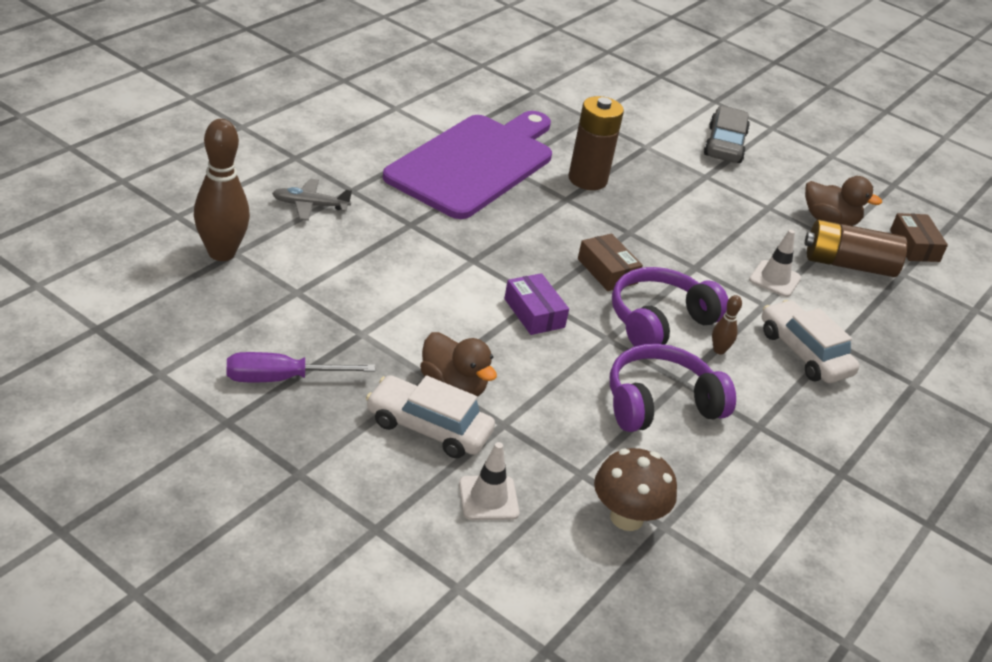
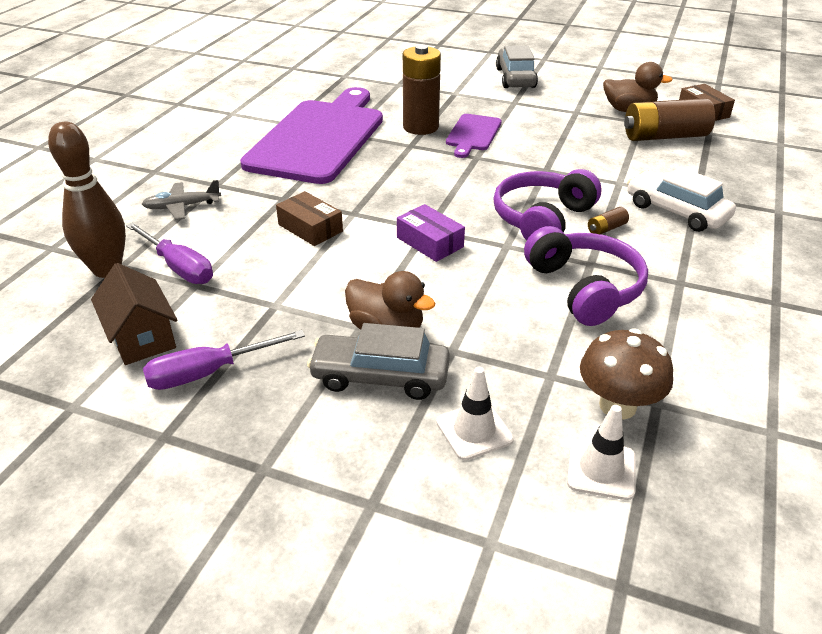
camera: 10 degrees left, 0 degrees up
white car [366,375,495,459] -> grey car [307,323,450,400]
brown box [578,234,643,291] -> brown box moved to [276,191,343,246]
purple headphones [610,344,736,432] -> purple headphones turned 105 degrees clockwise [524,226,648,326]
brown bowling pin [712,295,742,354] -> brown battery [588,207,629,234]
white traffic cone [749,229,801,297] -> white traffic cone moved to [567,405,636,500]
none -> brown house [91,263,178,365]
none -> purple screwdriver [126,223,213,284]
none -> purple cutting board [446,114,502,158]

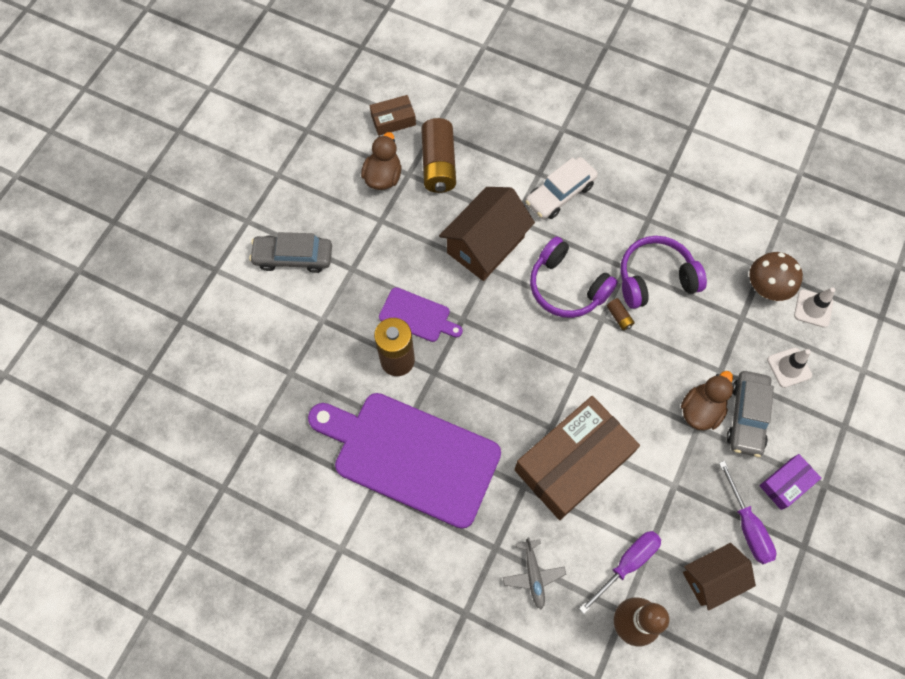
camera: 85 degrees left, 30 degrees up
brown box [276,191,343,246] -> brown box [514,396,640,520], size x2.18
purple box [397,204,465,262] -> purple box moved to [759,454,821,510]
brown battery [588,207,629,234] -> brown battery moved to [607,298,635,330]
none -> brown house [439,187,535,281]

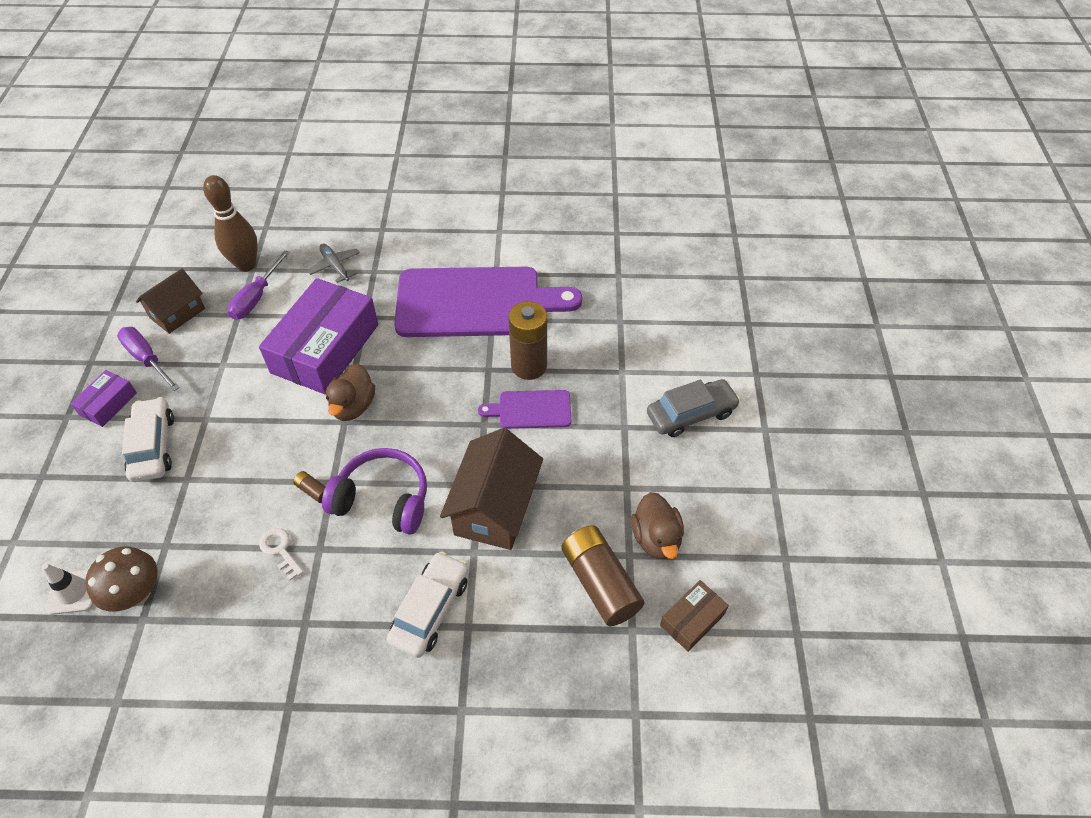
camera: 155 degrees right, 15 degrees down
brown box [514,396,640,520] -> purple box [259,278,379,395]
purple headphones [620,236,707,309] -> white key [259,528,303,580]
brown duck [681,371,734,430] -> brown duck moved to [326,363,375,421]
grey car [726,371,774,457] -> white car [122,397,174,482]
white traffic cone [767,347,812,388] -> none

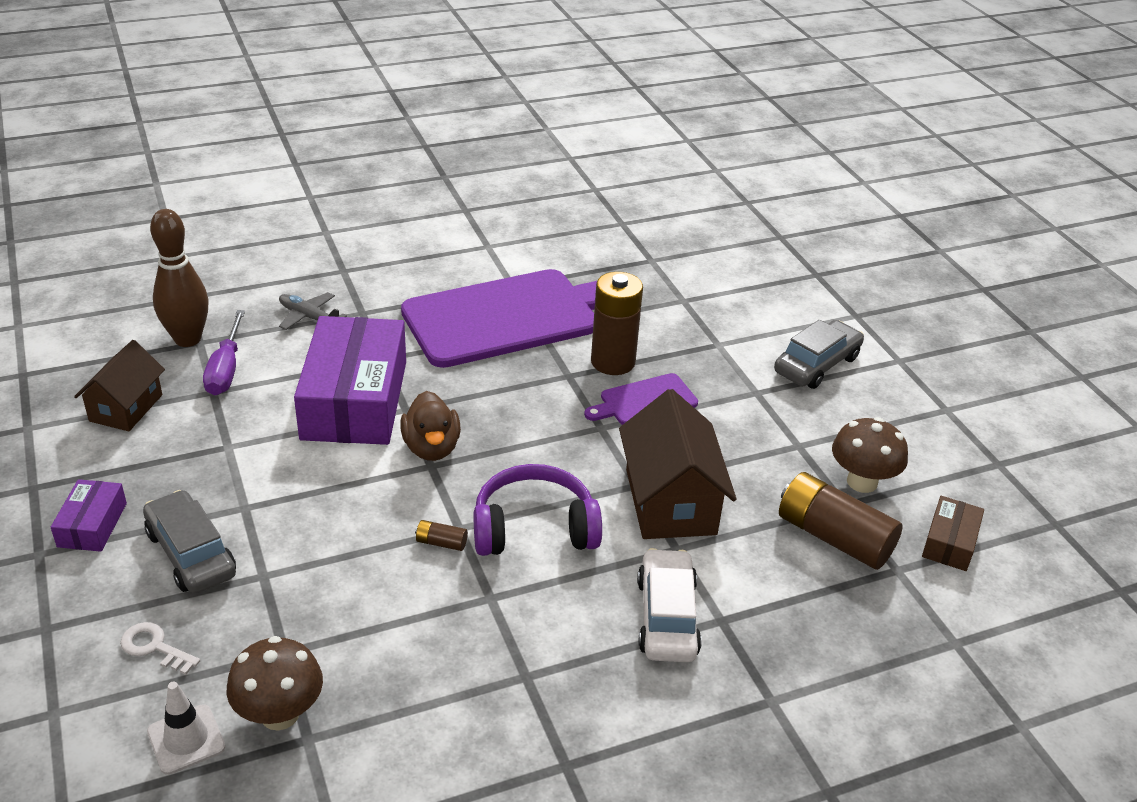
camera: 25 degrees left, 15 degrees down
purple screwdriver [117,327,180,391] -> none
white car [122,397,174,482] -> grey car [143,490,236,594]
white key [259,528,303,580] -> white key moved to [120,622,200,675]
brown duck [631,492,684,559] -> brown mushroom [832,417,908,493]

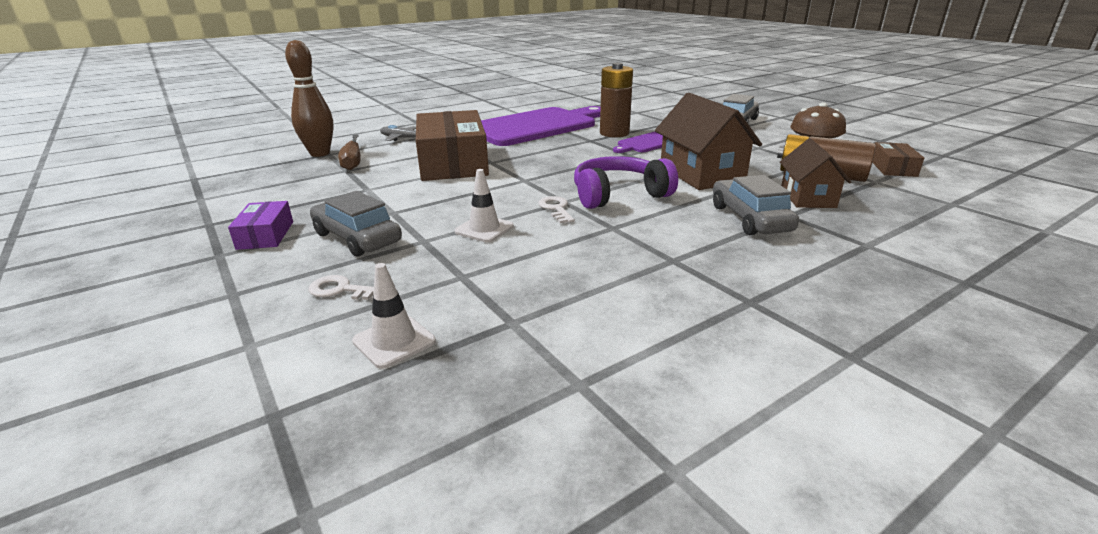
camera: 10 degrees left, 10 degrees down
brown house [74,340,165,431] -> brown house moved to [780,138,852,208]
purple screwdriver [203,310,245,395] -> brown screwdriver [338,135,361,170]
brown mushroom [227,636,323,730] -> none
purple box [294,316,406,445] -> brown box [416,110,489,181]
brown duck [400,391,461,461] -> none
brown battery [415,520,468,551] -> white key [538,196,575,224]
white car [637,548,702,662] -> grey car [713,175,799,235]
none -> white traffic cone [454,169,514,242]

